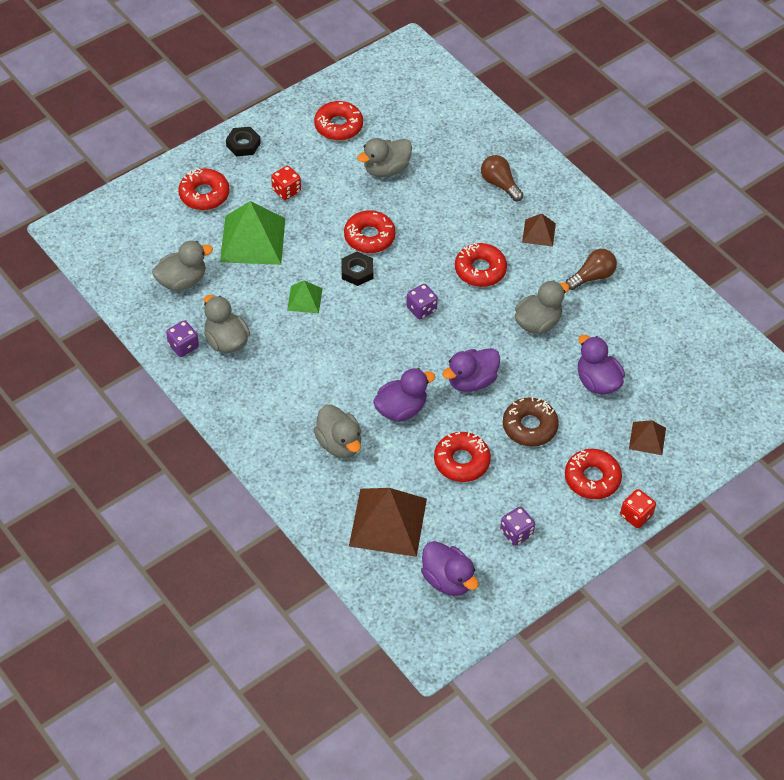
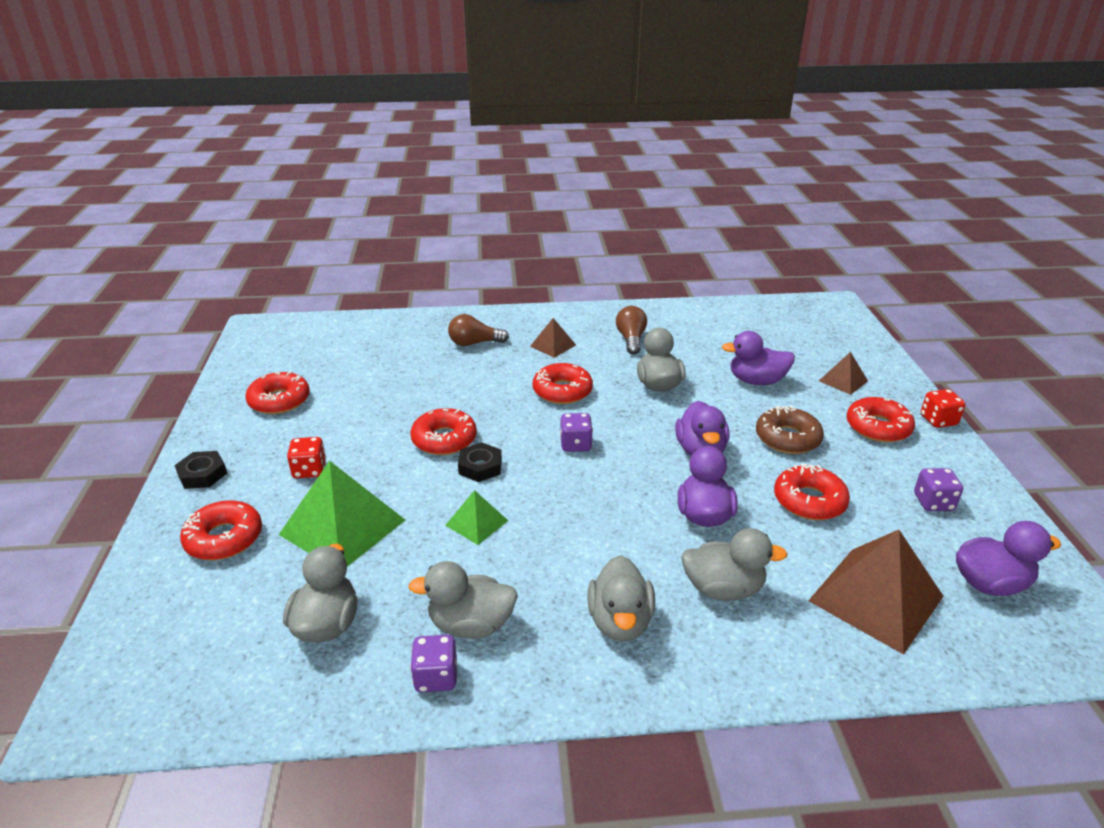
camera: 55 degrees left, 20 degrees down
grey duck [357,138,412,177] -> grey duck moved to [587,555,655,642]

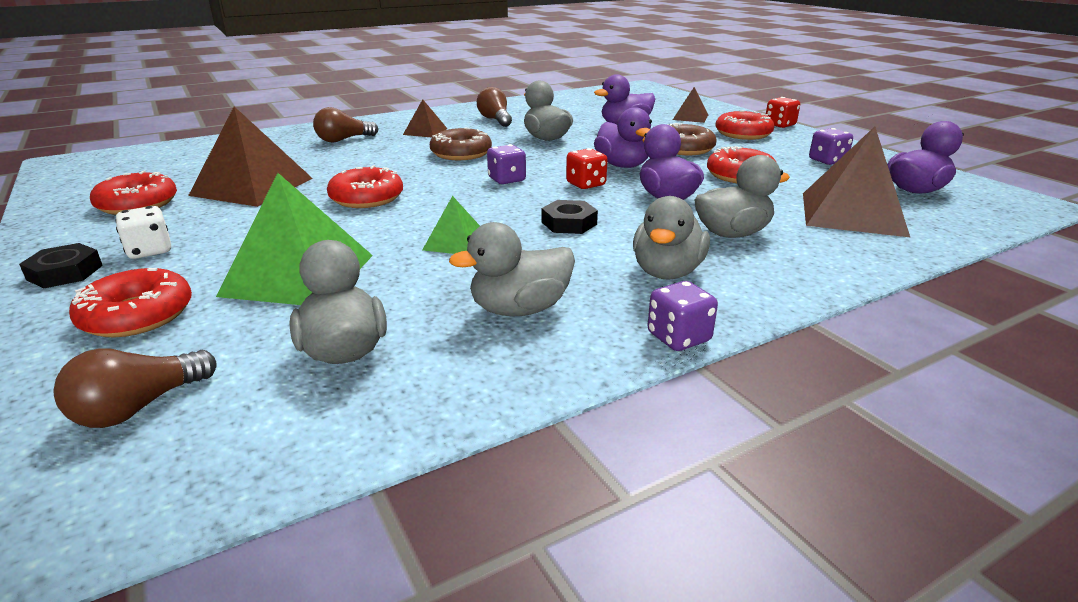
camera: 25 degrees left, 5 degrees down
red dice [287,437,326,478] -> red dice moved to [566,148,608,189]
purple dice [410,635,457,692] -> purple dice moved to [647,281,718,351]
black nut [458,442,502,482] -> black nut moved to [542,200,598,234]
red donut [533,363,593,404] -> brown donut [430,128,492,160]
grey duck [587,555,655,642] -> grey duck turned 45 degrees clockwise [633,196,710,280]
none -> brown light bulb [53,349,216,428]
none -> white dice [115,206,171,259]
none -> brown pyramid [188,107,313,207]

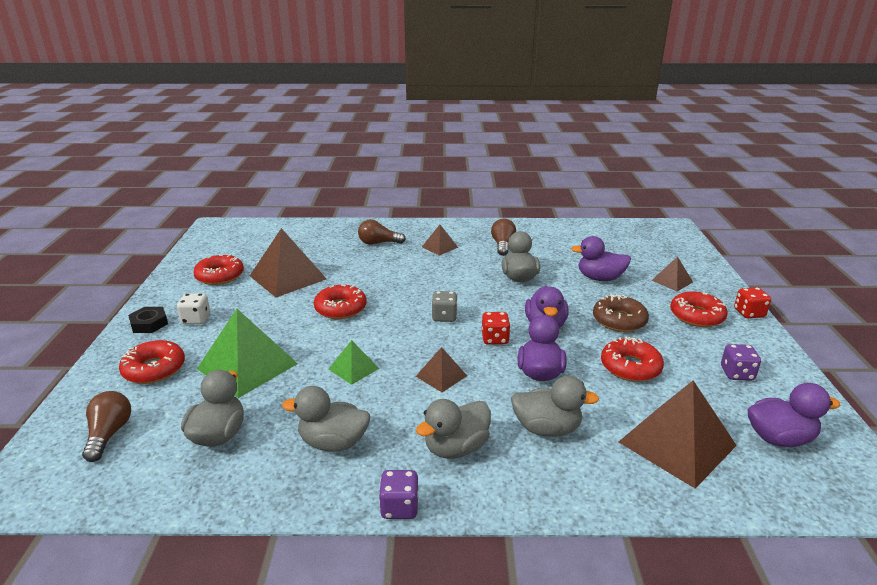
camera: 30 degrees right, 0 degrees up
brown light bulb [53,349,216,428] -> brown light bulb turned 105 degrees clockwise [82,391,131,462]
brown donut [430,128,492,160] -> none
purple dice [487,144,526,184] -> grey dice [431,291,458,322]
black nut [542,200,598,234] -> brown pyramid [415,347,467,392]

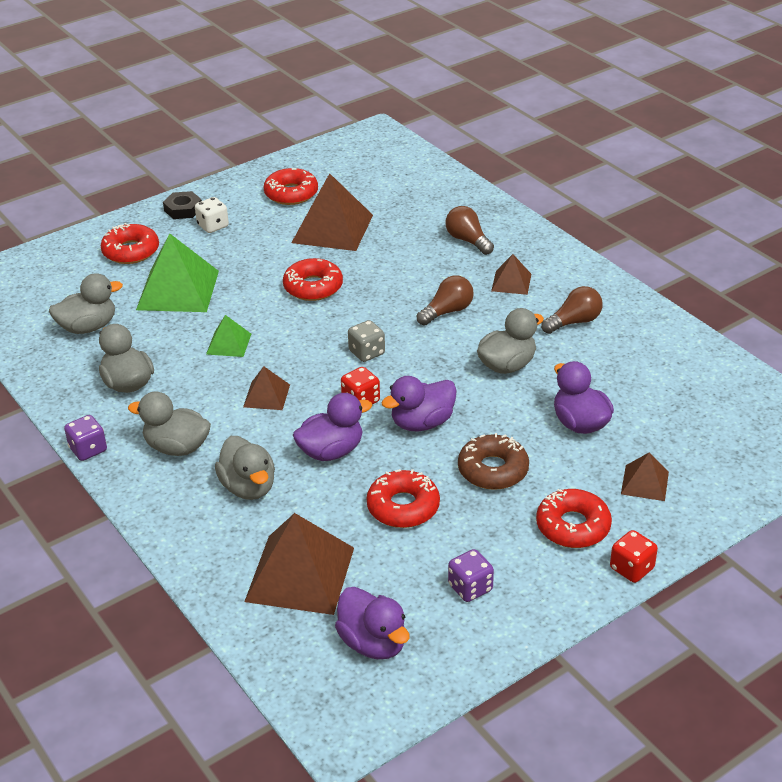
camera: 55 degrees right, 10 degrees up
brown light bulb [82,391,131,462] -> brown light bulb moved to [417,276,474,326]

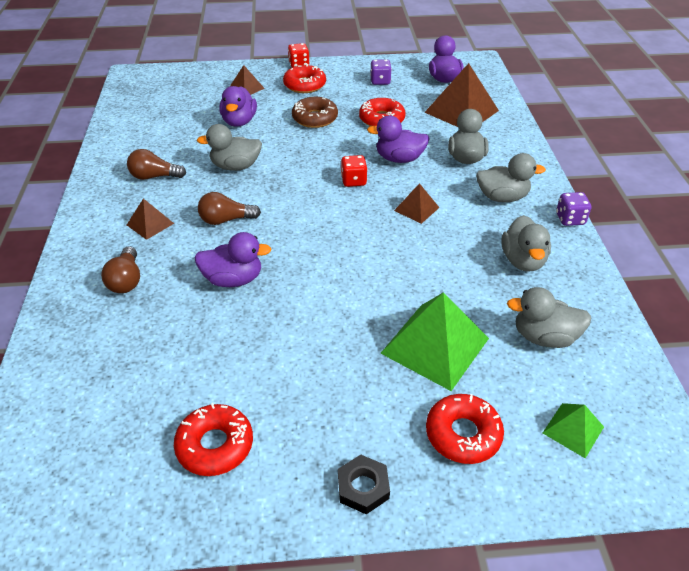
camera: 150 degrees left, 5 degrees up
grey duck [128,391,211,456] -> grey duck turned 45 degrees counterclockwise [476,153,546,202]
white dice [195,197,229,233] -> none
green pyramid [206,315,251,357] -> green pyramid moved to [543,403,604,458]
red donut [283,258,343,301] -> none
brown pyramid [291,173,373,251] -> none
grey dice [348,320,385,362] -> none
purple duck [381,376,457,431] -> purple duck moved to [194,232,272,287]

